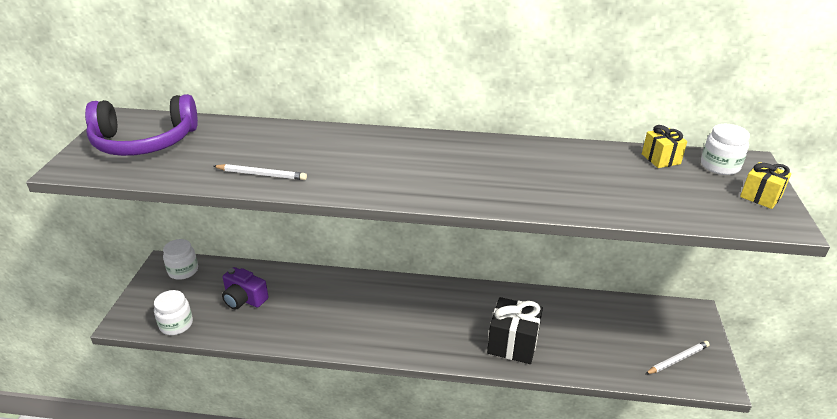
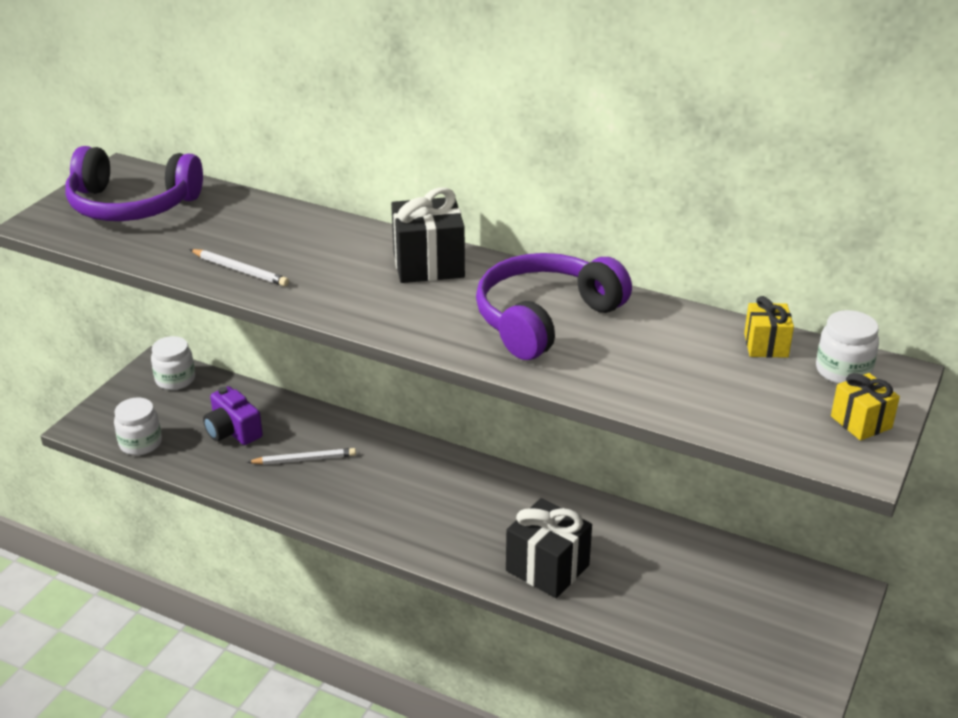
camera: 20 degrees right, 0 degrees up
white pencil [645,341,710,374] -> white pencil moved to [247,448,356,465]
none -> black gift [391,187,465,283]
none -> purple headphones [476,253,632,360]

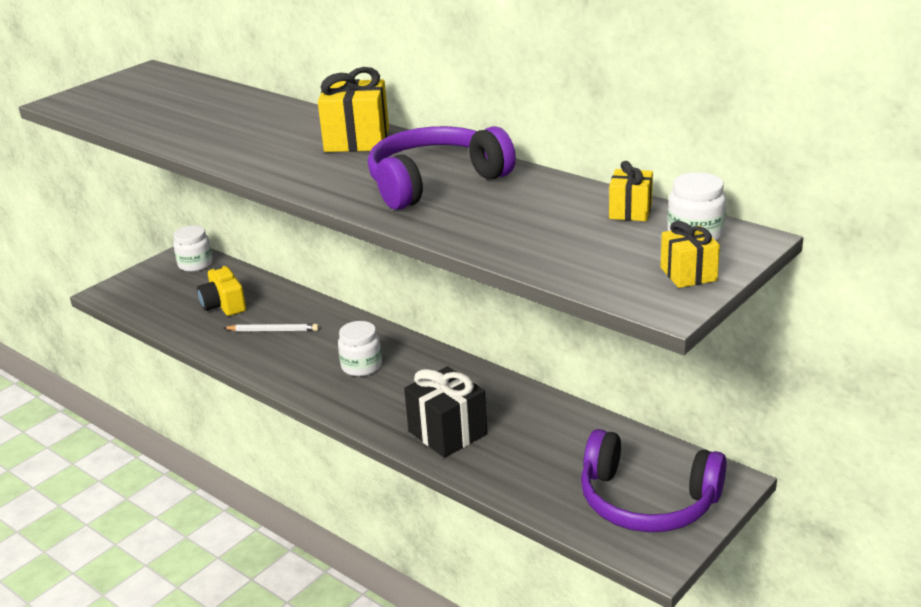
camera: 15 degrees right, 5 degrees down
purple headphones [65,146,203,221] -> purple headphones moved to [581,429,727,532]
white jar [114,398,162,455] -> white jar moved to [338,321,382,376]
white pencil [189,249,289,287] -> none
purple camera [203,386,263,445] -> yellow camera [197,265,246,316]
black gift [391,187,465,283] -> yellow gift [318,67,389,152]

